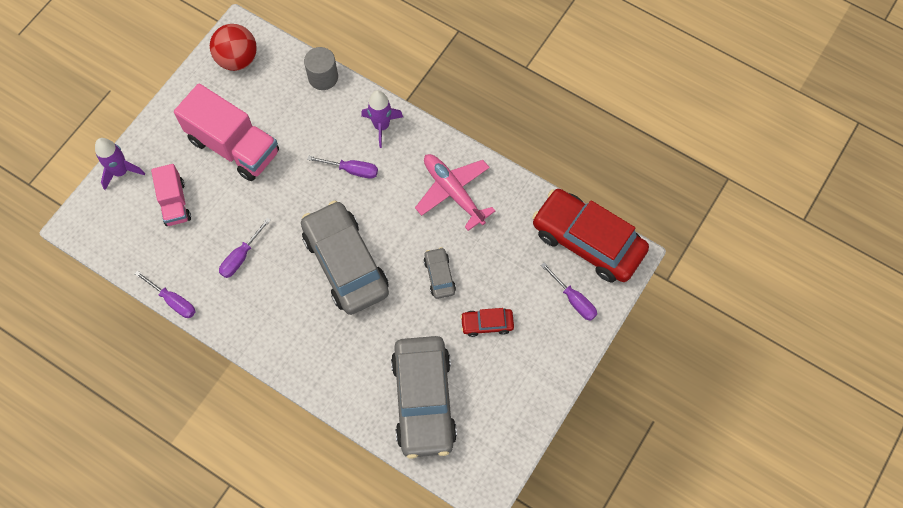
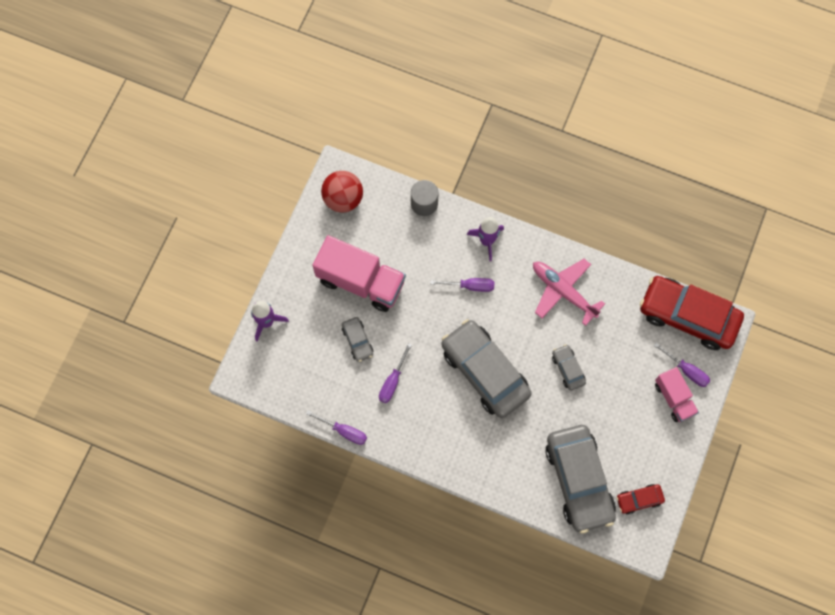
camera: 10 degrees left, 5 degrees up
pink truck [151,164,191,226] -> pink truck moved to [655,367,699,422]
red car [460,308,514,337] -> red car moved to [616,484,665,515]
none -> grey car [342,317,373,362]

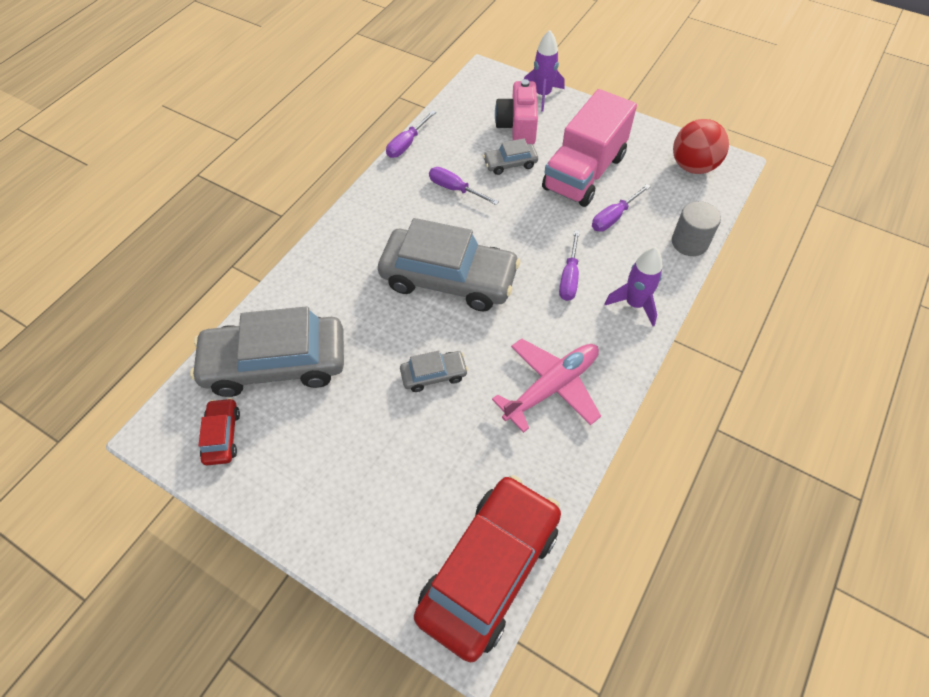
camera: 100 degrees right, 15 degrees down
grey car [442,319,532,418] -> grey car turned 45 degrees clockwise [378,218,520,311]
purple screwdriver [654,343,710,387] -> purple screwdriver moved to [592,184,651,232]
pink truck [655,367,699,422] -> none
none -> pink camera [495,79,538,144]

